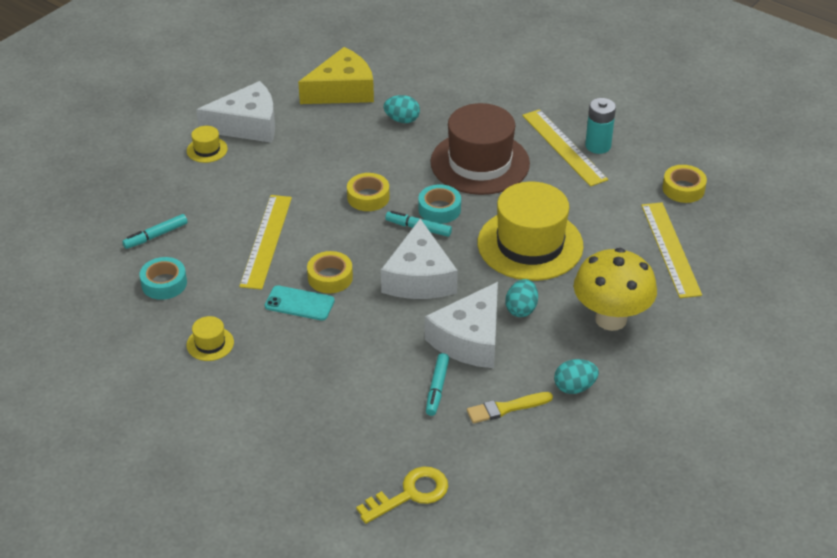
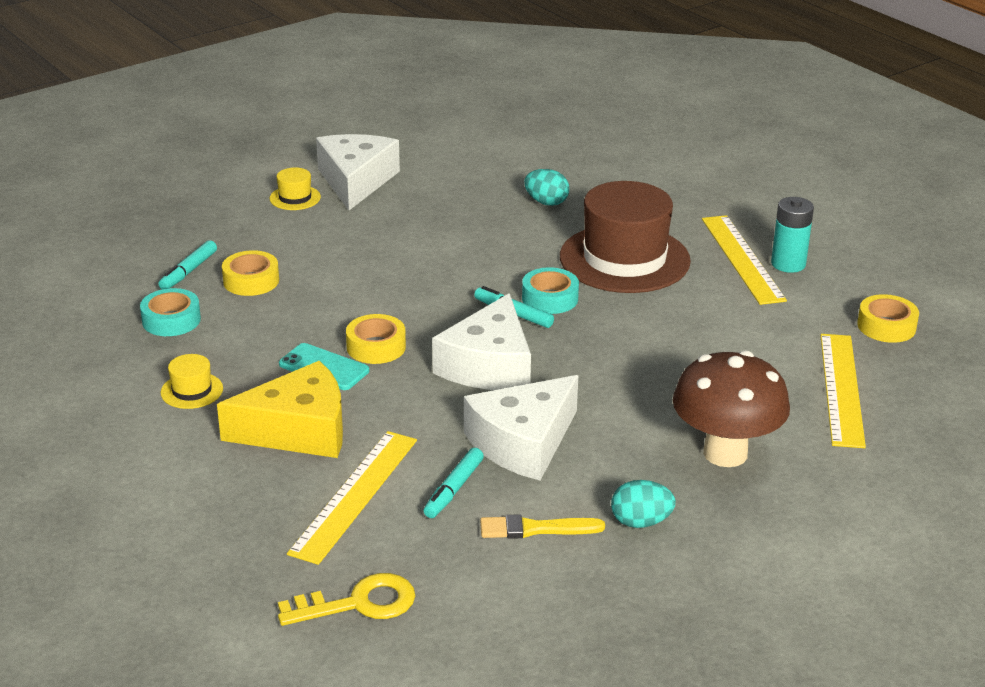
camera: 15 degrees right, 10 degrees down
turquoise marker [122,214,188,249] -> turquoise marker turned 45 degrees counterclockwise [158,240,217,289]
white cheese [196,81,275,143] -> white cheese turned 90 degrees counterclockwise [316,134,400,210]
yellow ruler [239,195,292,290] -> yellow ruler moved to [287,431,417,565]
yellow cheese [298,47,374,104] -> yellow cheese moved to [217,361,343,458]
yellow tape [347,173,389,211] -> yellow tape moved to [222,250,279,296]
yellow hat [478,182,584,281] -> none
turquoise egg [505,279,538,317] -> none
yellow mushroom [574,248,657,331] -> brown mushroom [673,350,790,467]

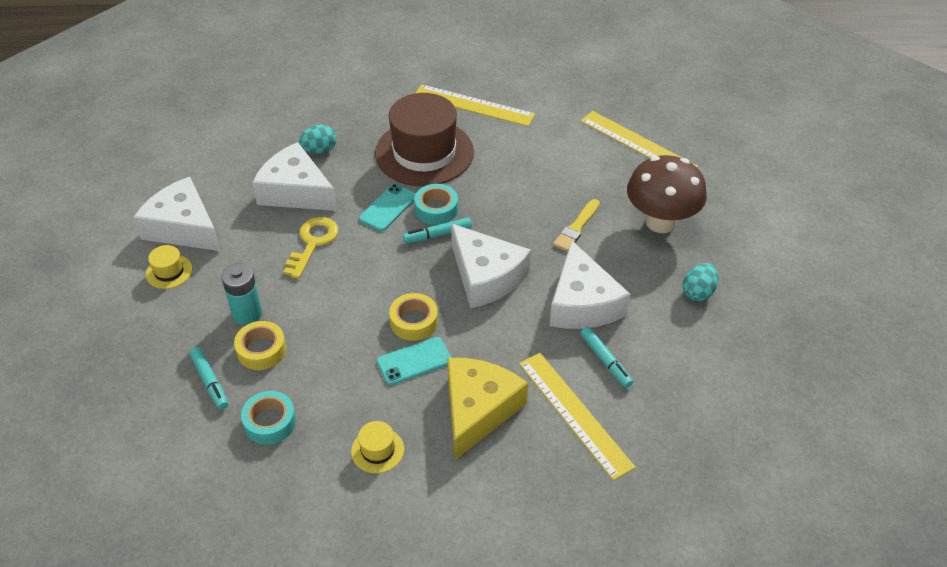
camera: 55 degrees left, 15 degrees up
yellow key [278,573,415,626] -> yellow key moved to [283,217,338,279]
yellow brush [480,514,605,539] -> yellow brush moved to [553,199,600,252]
turquoise battery [771,197,814,273] -> turquoise battery moved to [221,263,262,325]
yellow tape [857,294,919,343] -> none
none -> white cheese [252,142,337,211]
none -> turquoise phone [359,184,416,231]

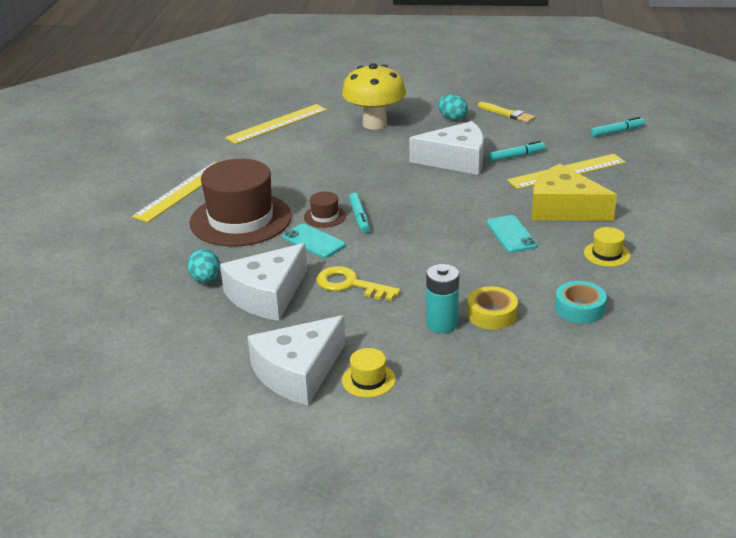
camera: 80 degrees left, 15 degrees down
turquoise marker [190,347,228,410] -> turquoise marker moved to [591,117,644,137]
yellow tape [389,293,438,341] -> none
turquoise tape [414,184,458,225] -> brown hat [304,191,346,228]
white cheese [451,223,531,308] -> none
yellow brush [553,199,600,252] -> yellow brush moved to [478,102,535,123]
brown mushroom [627,155,707,233] -> yellow mushroom [342,63,406,130]

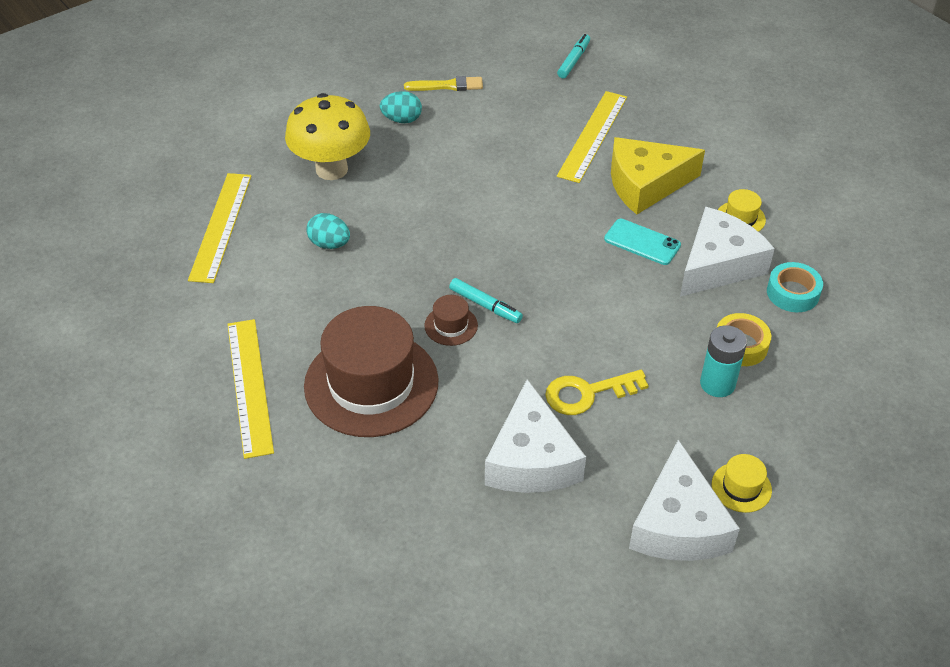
camera: 45 degrees left, 15 degrees up
turquoise egg [187,249,220,283] -> turquoise egg moved to [306,213,350,249]
turquoise phone [282,224,346,258] -> none
white cheese [409,121,484,175] -> white cheese moved to [680,207,775,297]
turquoise marker [488,141,545,162] -> none

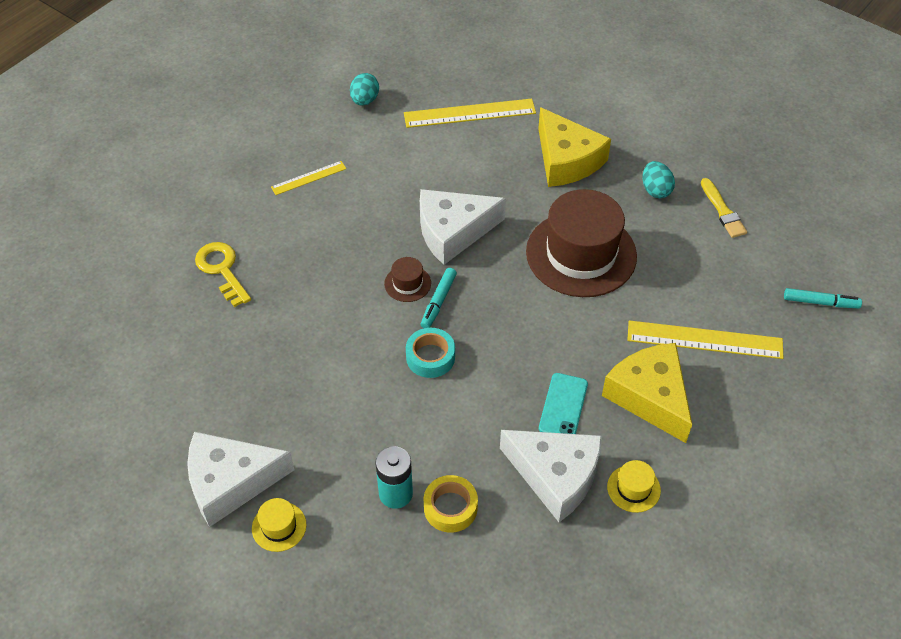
camera: 75 degrees right, 5 degrees up
yellow ruler [227,319,274,459] -> yellow ruler [271,161,347,195], size x0.56
yellow mushroom [285,93,370,180] -> yellow cheese [538,107,611,187]
brown hat [304,306,438,437] -> brown hat moved to [526,189,637,297]
turquoise egg [306,213,350,249] -> turquoise egg moved to [350,73,379,106]
white cheese [485,379,586,493] -> white cheese moved to [420,189,506,265]
yellow key [545,370,649,415] -> yellow key moved to [195,242,251,307]
turquoise tape [767,262,823,312] -> turquoise tape moved to [406,328,455,378]

